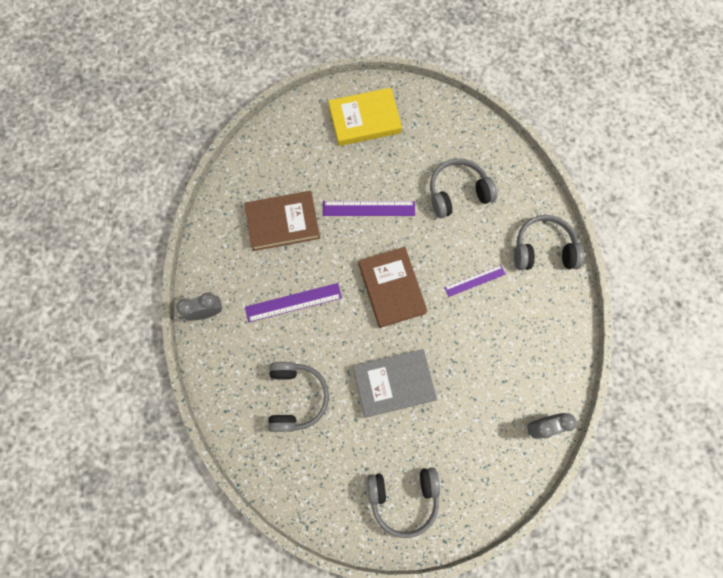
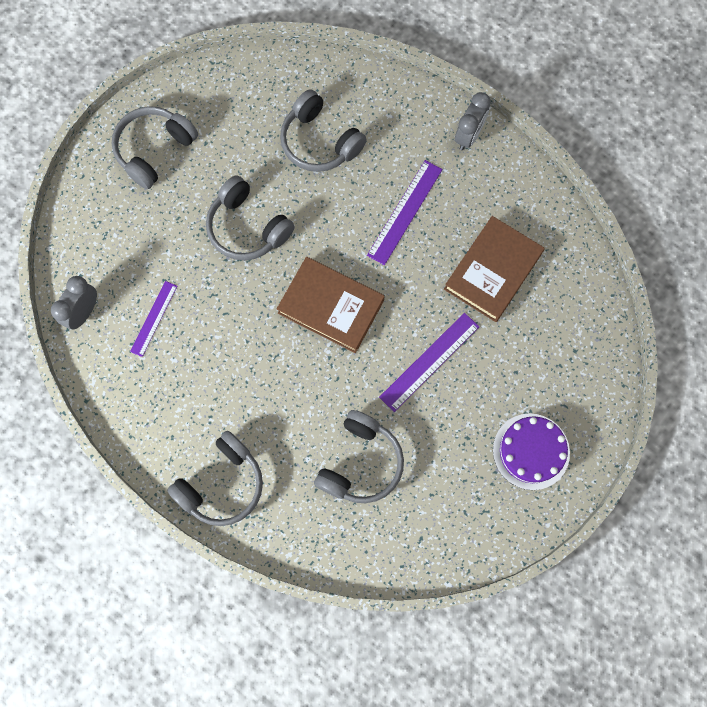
camera: 135 degrees right, 0 degrees up
yellow book [328,88,402,146] -> purple cake [493,413,570,490]
grey book [353,349,437,417] -> grey headphones [206,175,295,260]
purple ruler [444,265,506,297] -> purple ruler moved to [130,281,177,357]

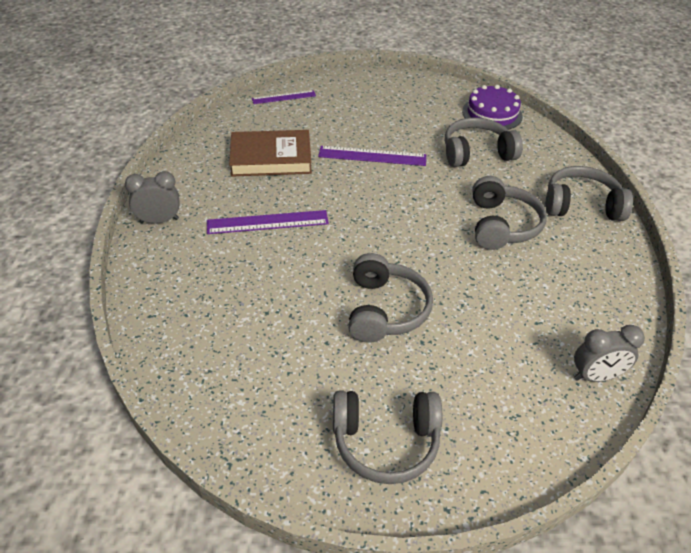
camera: 130 degrees left, 30 degrees down
purple ruler [130,281,177,357] -> purple ruler moved to [252,90,316,104]
brown book [277,257,385,353] -> none
grey headphones [280,89,367,172] -> grey headphones moved to [472,176,547,250]
purple cake [493,413,570,490] -> purple cake moved to [462,85,523,130]

